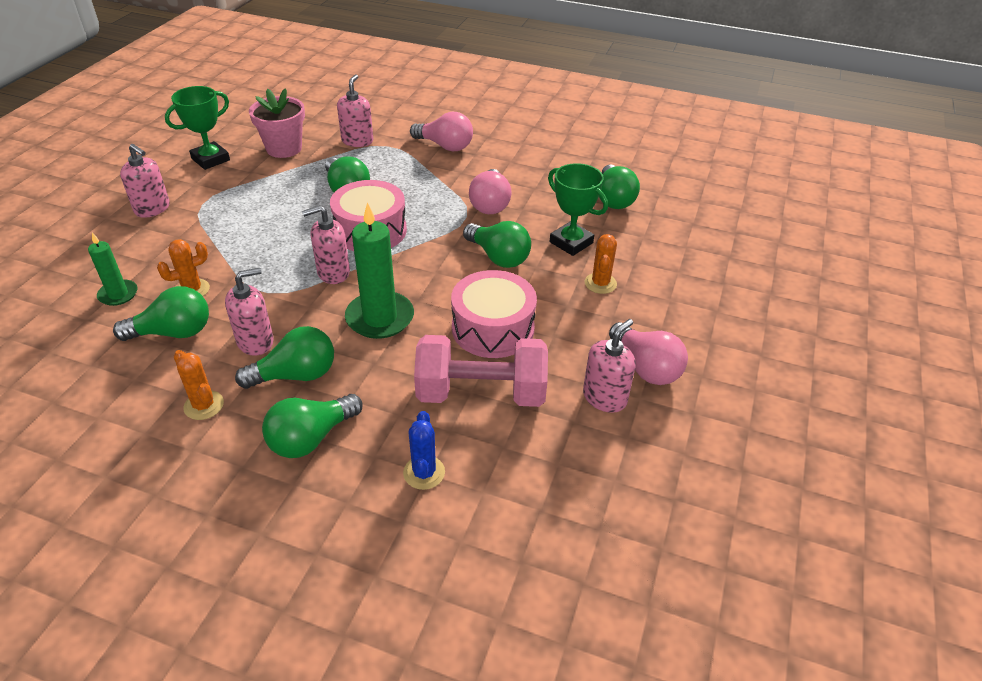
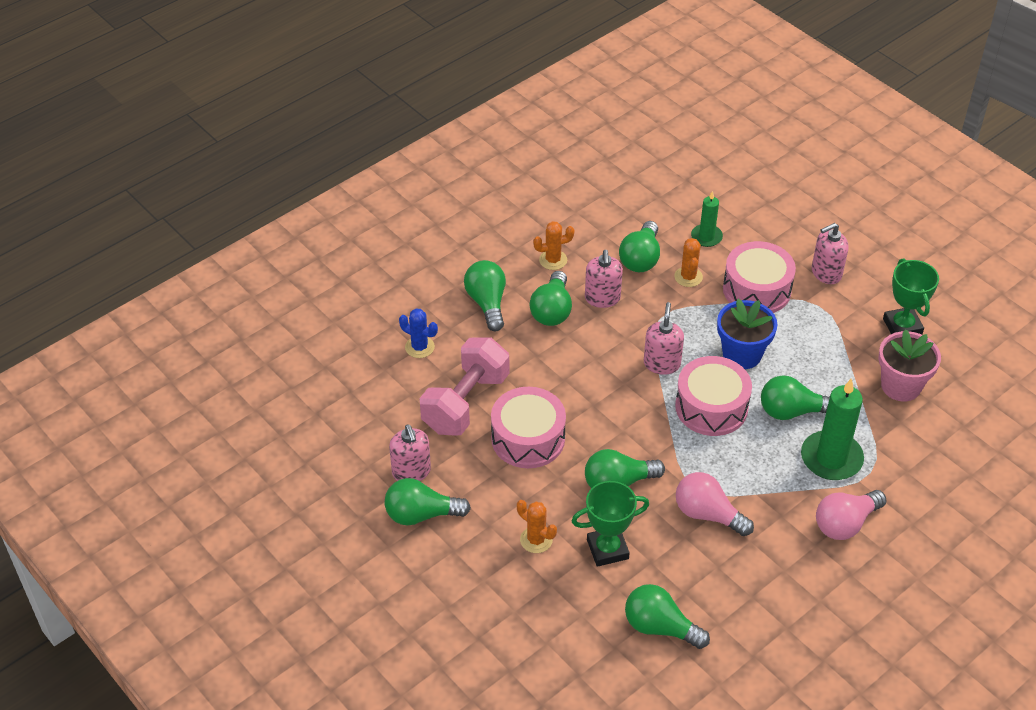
camera: 120 degrees right, 5 degrees up
pink soap dispenser [337,75,373,147] -> none
green candle [345,202,414,339] -> green candle moved to [801,378,864,480]
pink light bulb [609,322,688,385] -> green light bulb [385,478,471,526]
none -> blue flower pot [717,299,778,369]
none -> pink drum [723,241,796,313]

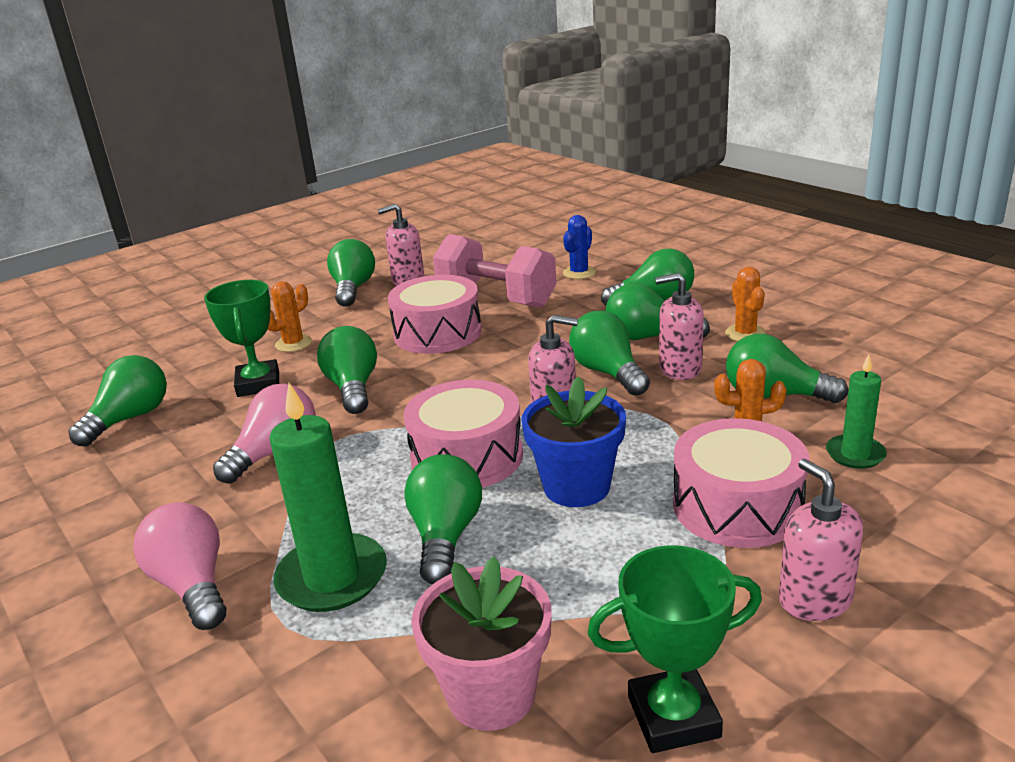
camera: 95 degrees right, 20 degrees down
none -> green light bulb [569,311,650,396]

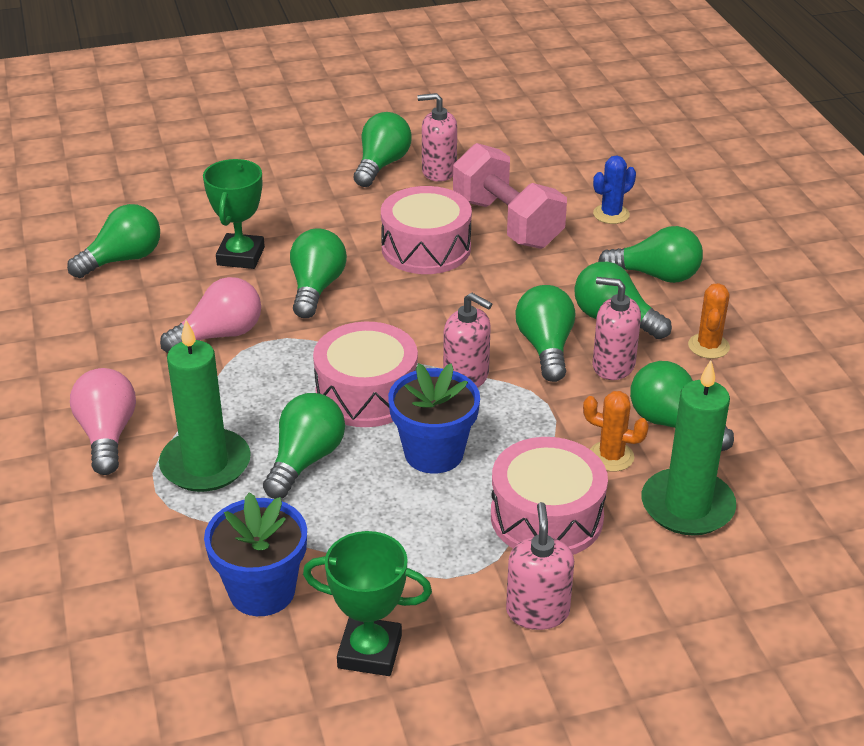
camera: 20 degrees right, 10 degrees up
orange cactus [268,281,312,352] -> none
pink flower pot [411,556,552,731] -> blue flower pot [204,492,307,616]
green candle [826,355,887,469] -> green candle [642,360,736,536], size x1.75

